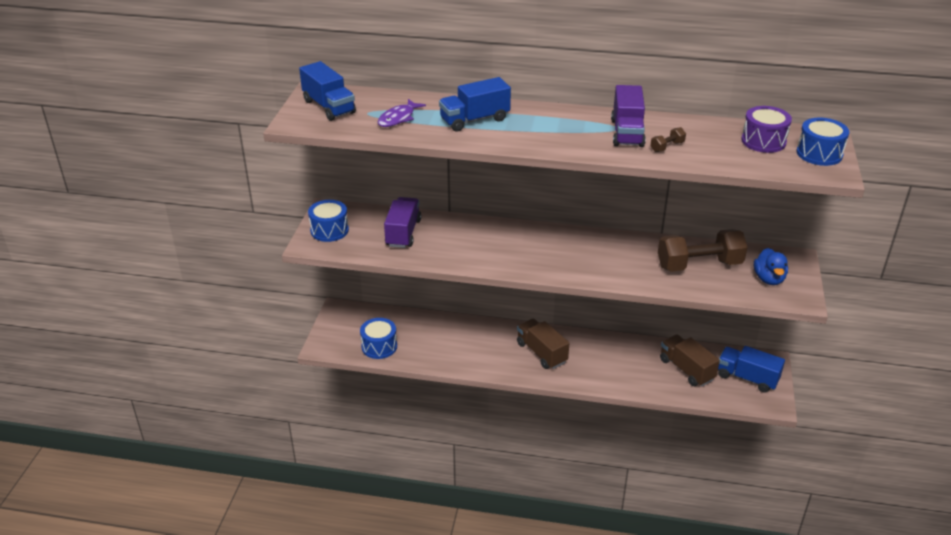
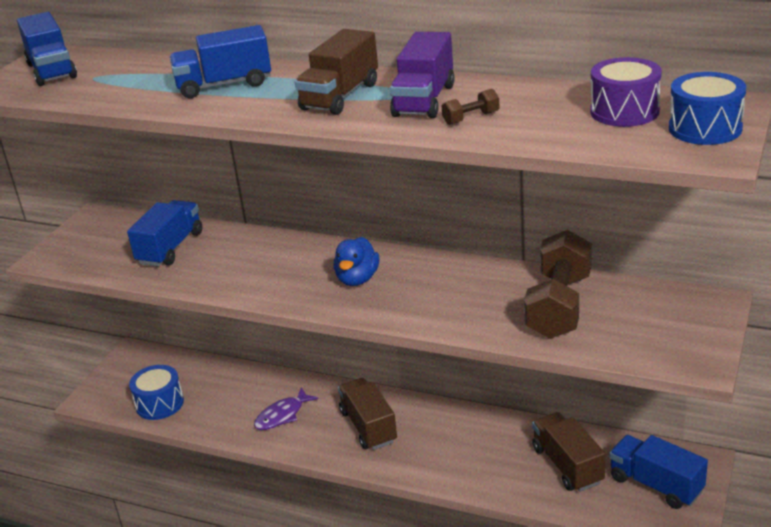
camera: 15 degrees right, 5 degrees down
blue drum [308,200,349,242] -> none
purple fish [378,99,426,127] -> purple fish moved to [254,388,319,430]
purple truck [384,197,421,248] -> blue truck [127,200,202,267]
brown dumbbell [658,229,748,272] -> brown dumbbell turned 75 degrees counterclockwise [524,230,592,339]
blue duck [754,248,788,285] -> blue duck moved to [334,237,379,286]
none -> brown truck [295,29,378,115]

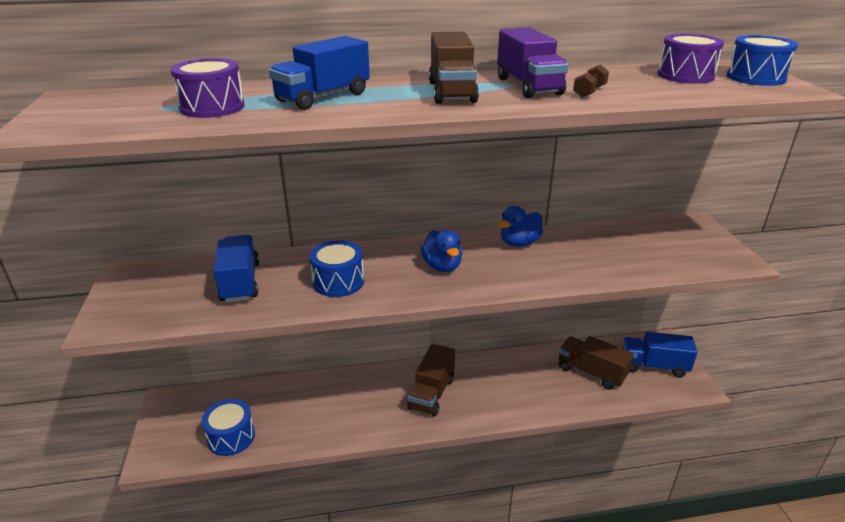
camera: 35 degrees left, 0 degrees up
blue truck [17,12,77,86] -> none
purple fish [254,388,319,430] -> none
brown truck [338,378,397,450] -> brown truck turned 105 degrees counterclockwise [407,344,455,417]
brown dumbbell [524,230,592,339] -> none
none -> purple drum [170,58,245,118]
none -> blue drum [309,240,364,297]
none -> blue duck [498,206,543,247]

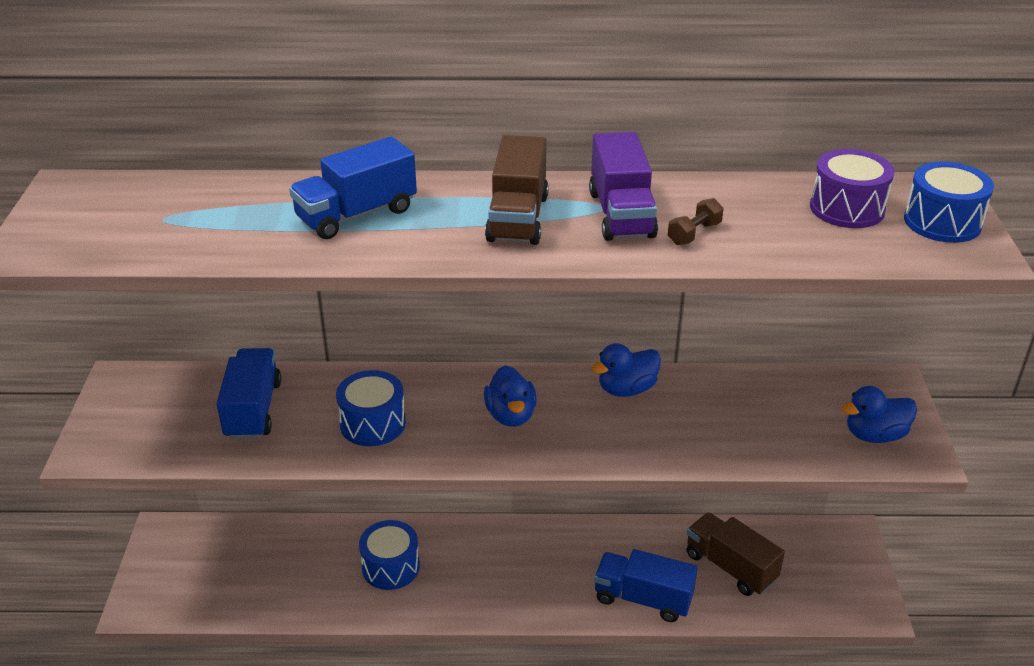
camera: 10 degrees right, 5 degrees up
purple drum [170,58,245,118] -> none
blue drum [201,399,255,456] -> blue drum moved to [359,520,420,590]
brown truck [407,344,455,417] -> none
blue truck [622,332,698,378] -> blue truck moved to [594,549,698,622]
none -> blue duck [841,386,917,443]

